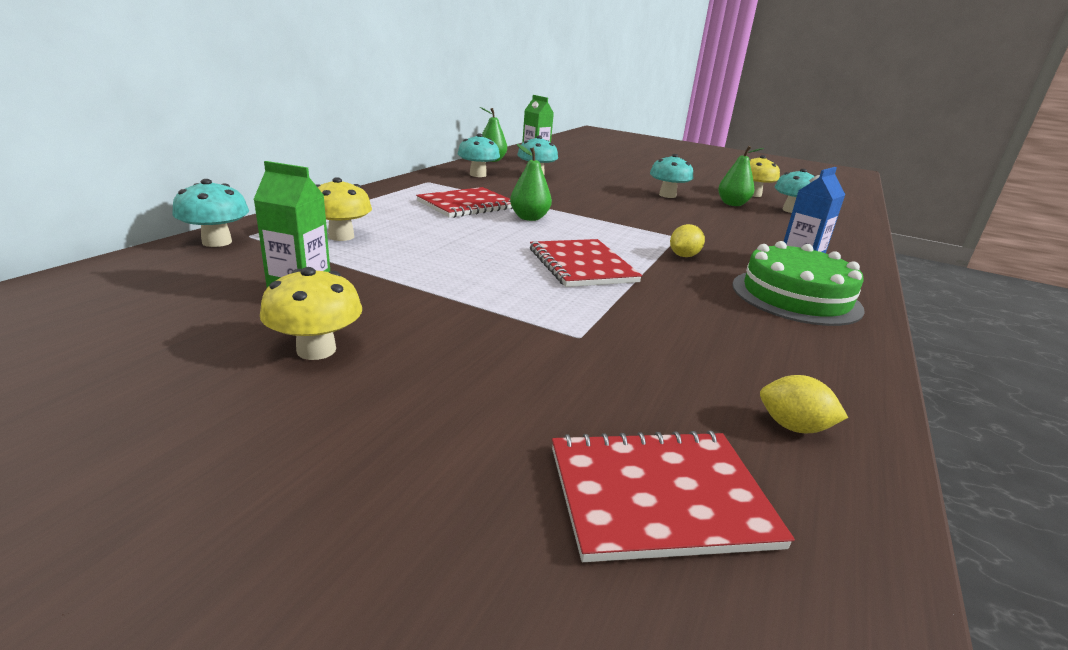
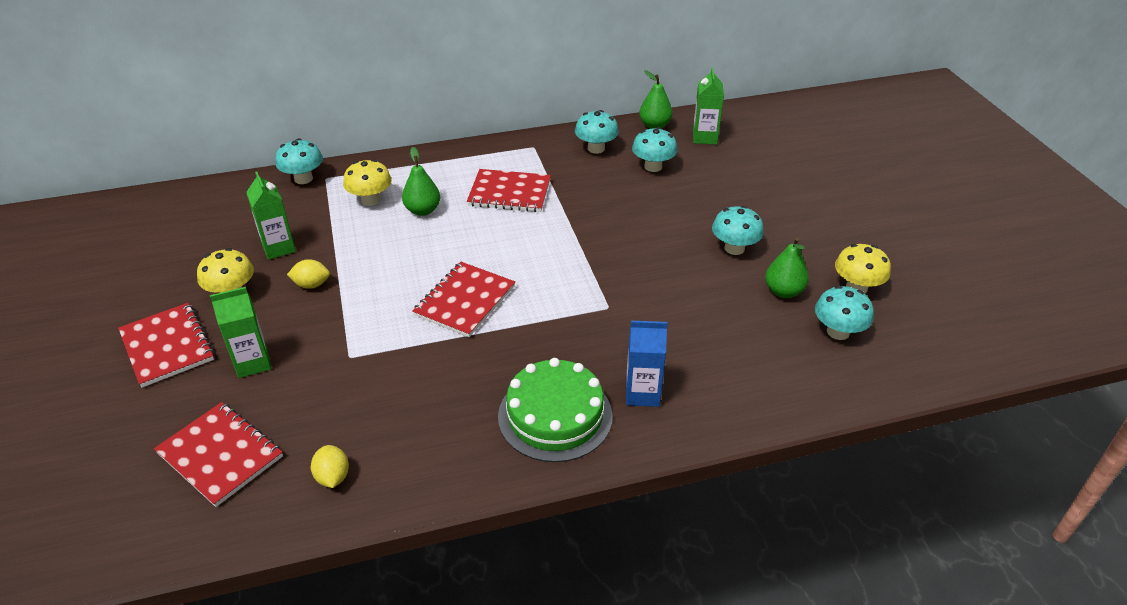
camera: 50 degrees right, 15 degrees up
green pear [510,144,552,221] -> green pear moved to [402,147,440,216]
yellow lemon [670,224,705,257] -> yellow lemon moved to [287,259,330,289]
none -> red notebook [118,303,214,387]
none -> green carton [210,287,271,378]

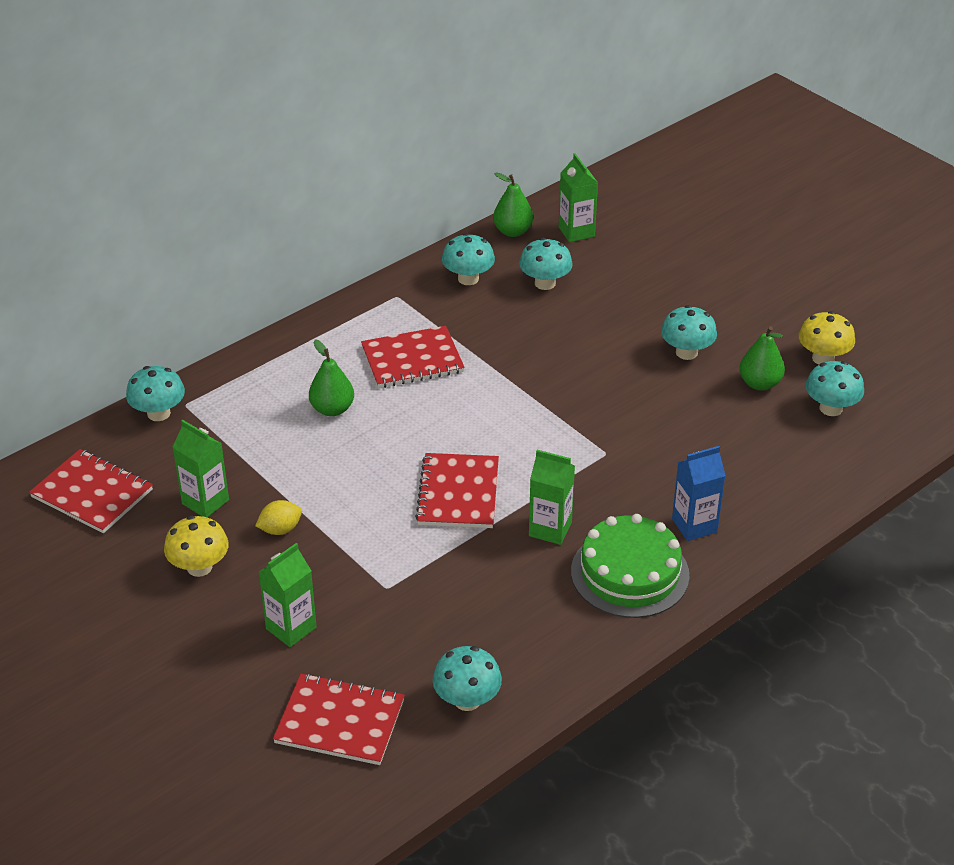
camera: 25 degrees left, 0 degrees up
red notebook [118,303,214,387] -> red notebook moved to [29,449,153,533]
yellow lemon [311,445,349,488] -> turquoise mushroom [433,646,502,711]
yellow mushroom [343,159,392,206] -> none
none -> green carton [529,450,575,545]

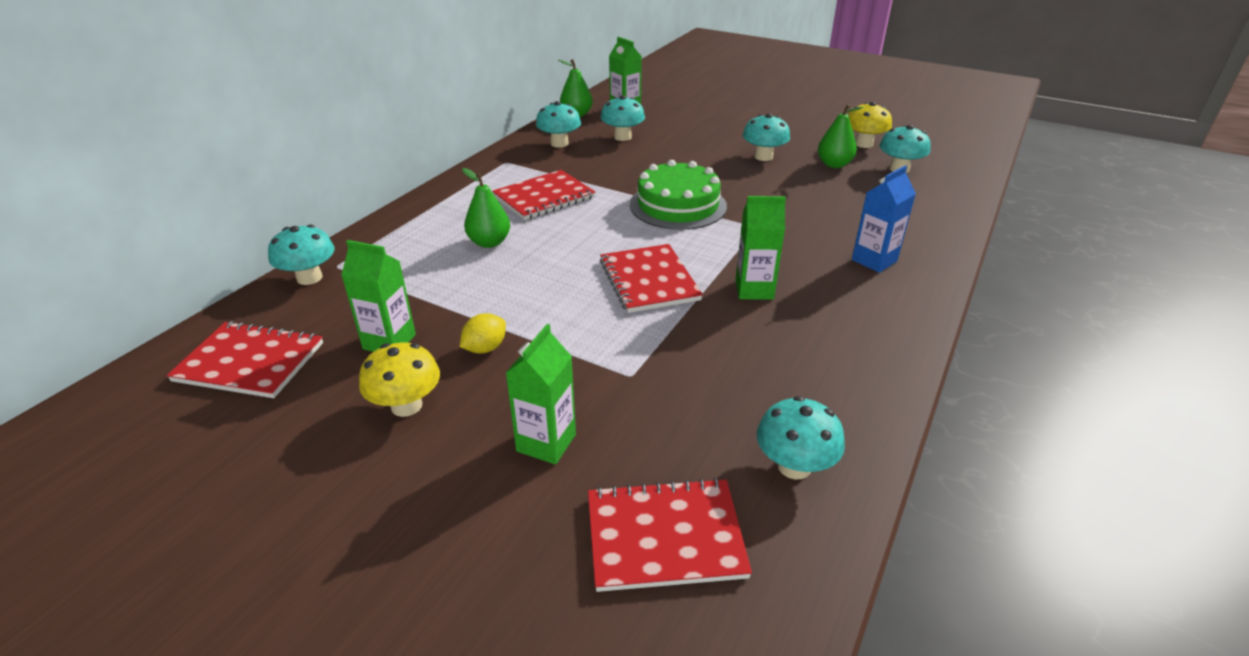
camera: 20 degrees left, 5 degrees down
green cake [571,514,690,618] -> green cake moved to [630,160,727,230]

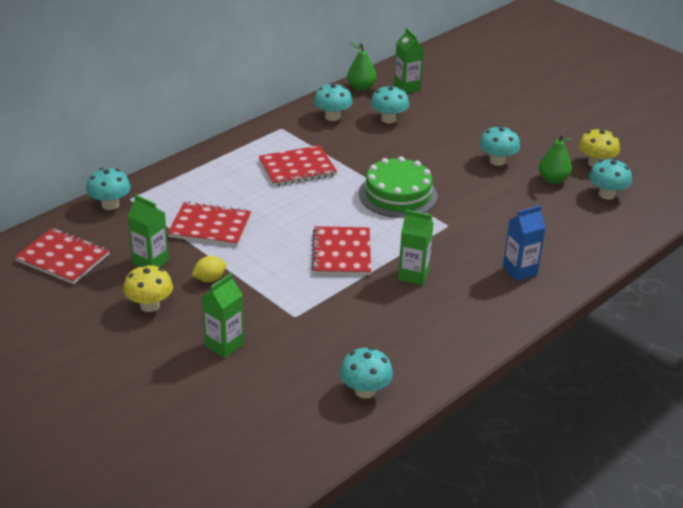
camera: 15 degrees right, 0 degrees up
green pear [462,168,510,248] -> none
red notebook [588,478,752,592] -> red notebook moved to [168,202,251,246]

